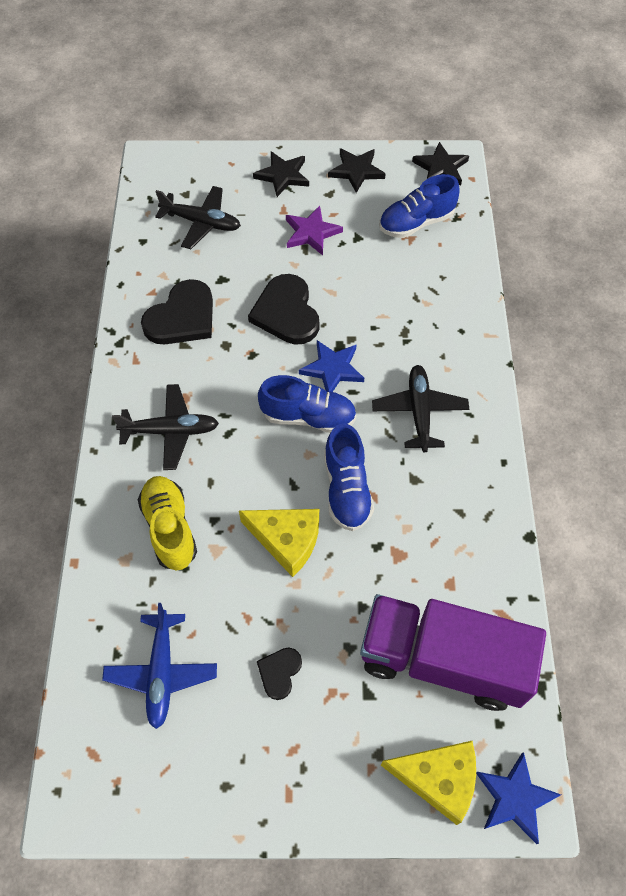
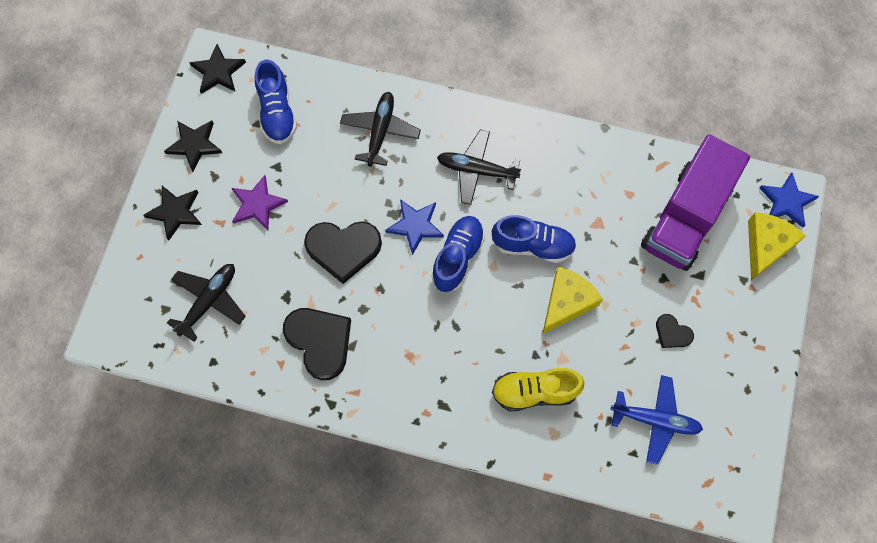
camera: 75 degrees left, 10 degrees up
black plane [112,384,219,470] -> black plane moved to [340,92,421,167]

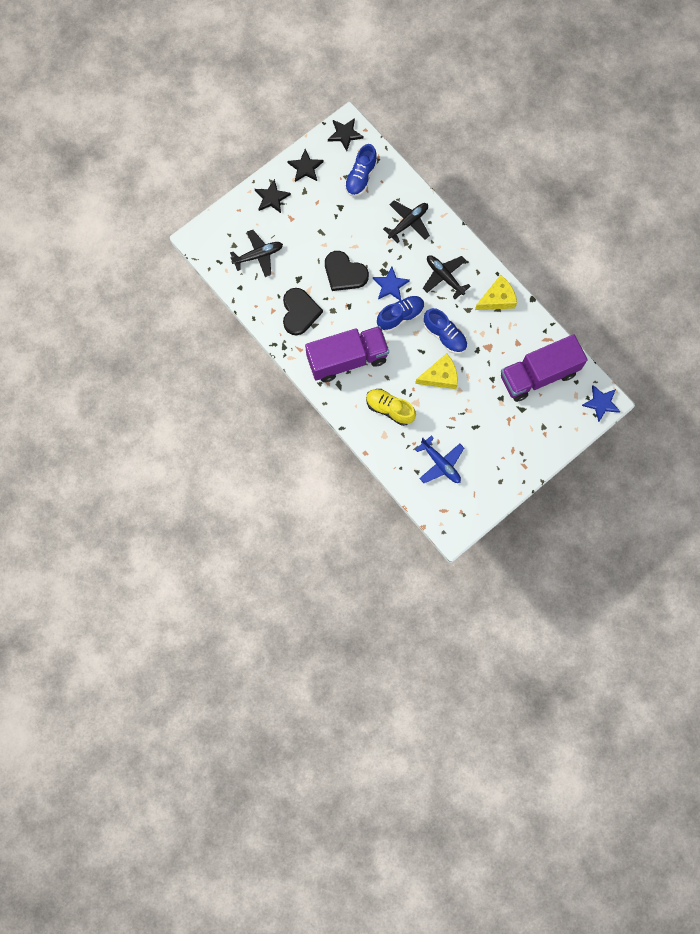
camera: 35 degrees right, 5 degrees up
purple star [231,175,288,230] -> none
black heart [656,314,694,348] -> none
yellow cheese [748,212,806,281] -> yellow cheese moved to [475,275,517,310]
none -> purple truck [305,326,389,382]

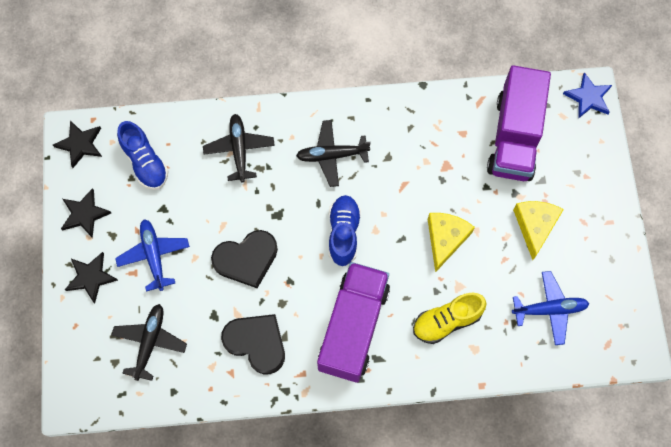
camera: 55 degrees left, 5 degrees down
blue star [373,267,410,300] -> none
blue shoe [424,308,467,354] -> none
yellow cheese [475,275,517,310] -> yellow cheese moved to [513,201,564,260]
none -> blue plane [115,219,190,292]

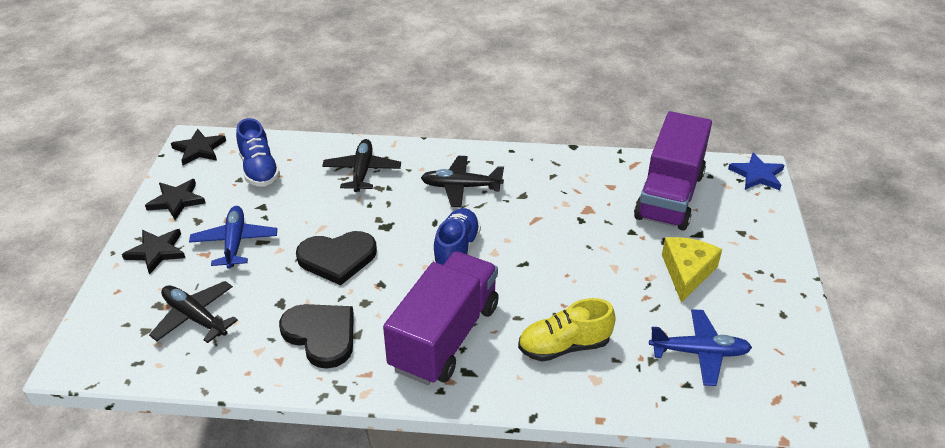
camera: 10 degrees right, 30 degrees down
black plane [111,304,187,381] -> black plane turned 75 degrees counterclockwise [149,281,238,343]
yellow cheese [428,213,475,273] -> none

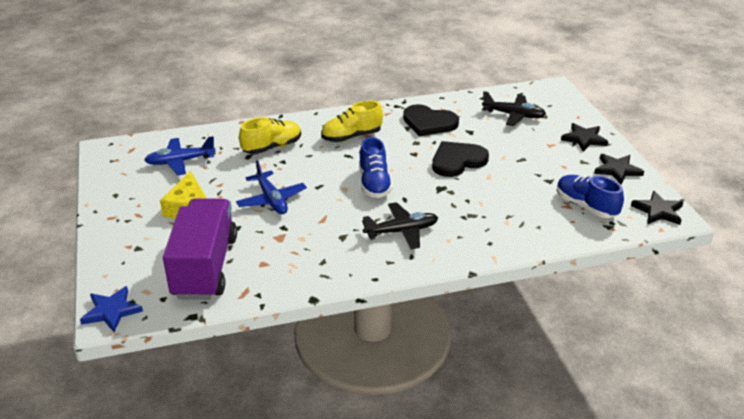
camera: 160 degrees right, 5 degrees down
blue plane [189,206,277,269] -> blue plane moved to [236,160,307,214]
black plane [322,139,401,192] -> none
purple truck [383,251,499,385] -> yellow shoe [321,101,383,142]

